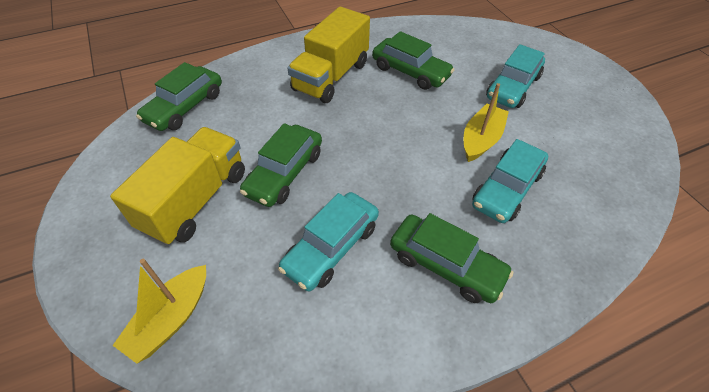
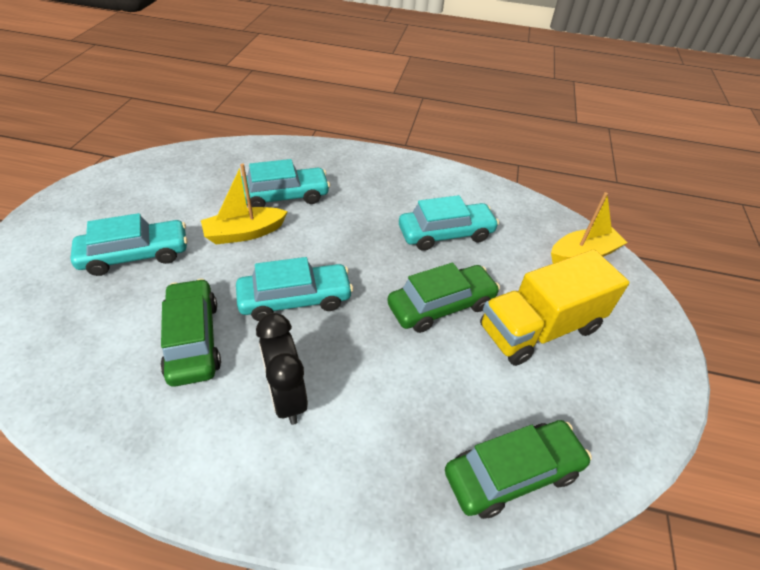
camera: 145 degrees left, 5 degrees down
yellow truck [287,7,370,103] -> black clock [256,313,308,425]
green car [390,213,513,303] -> none
none -> turquoise car [236,257,353,321]

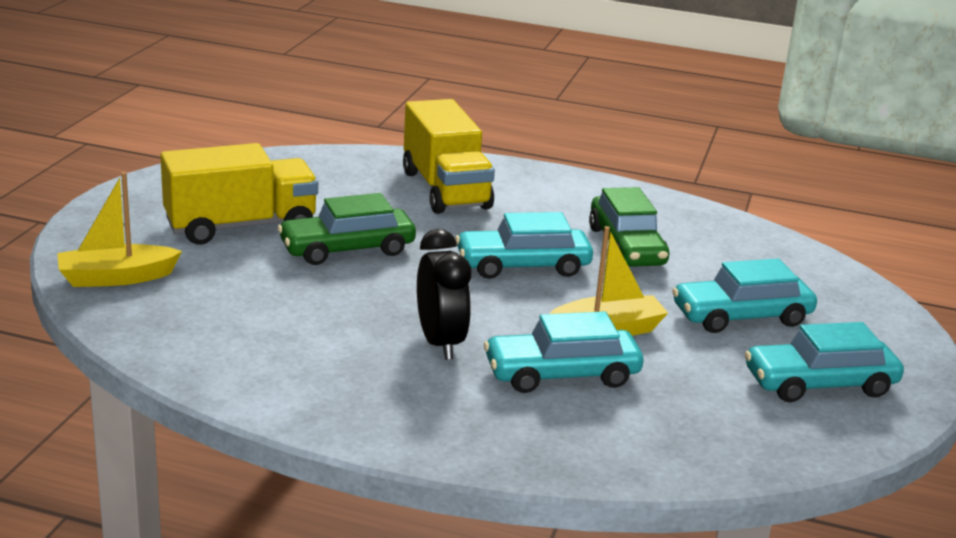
camera: 175 degrees left, 20 degrees down
black clock [256,313,308,425] -> black clock moved to [417,229,471,360]
turquoise car [399,195,499,251] -> turquoise car moved to [745,322,904,402]
green car [445,420,592,519] -> none
none -> yellow truck [403,99,495,214]

